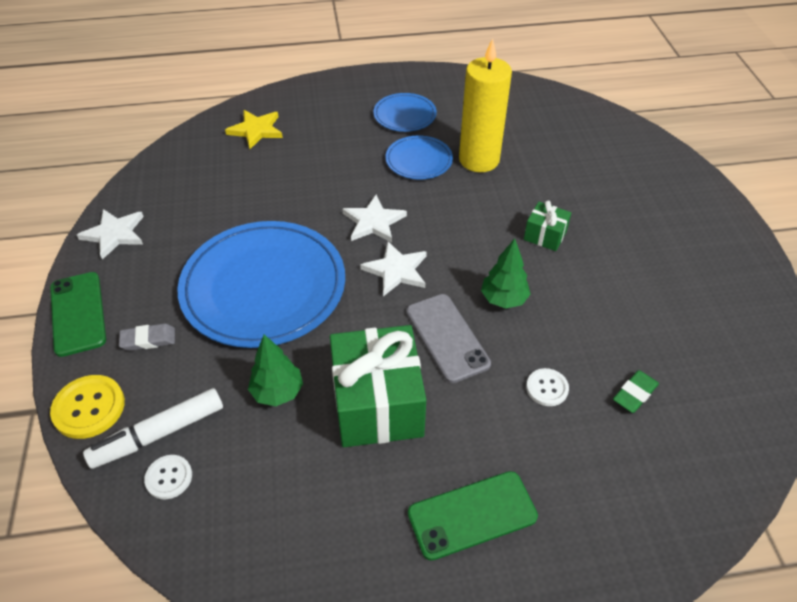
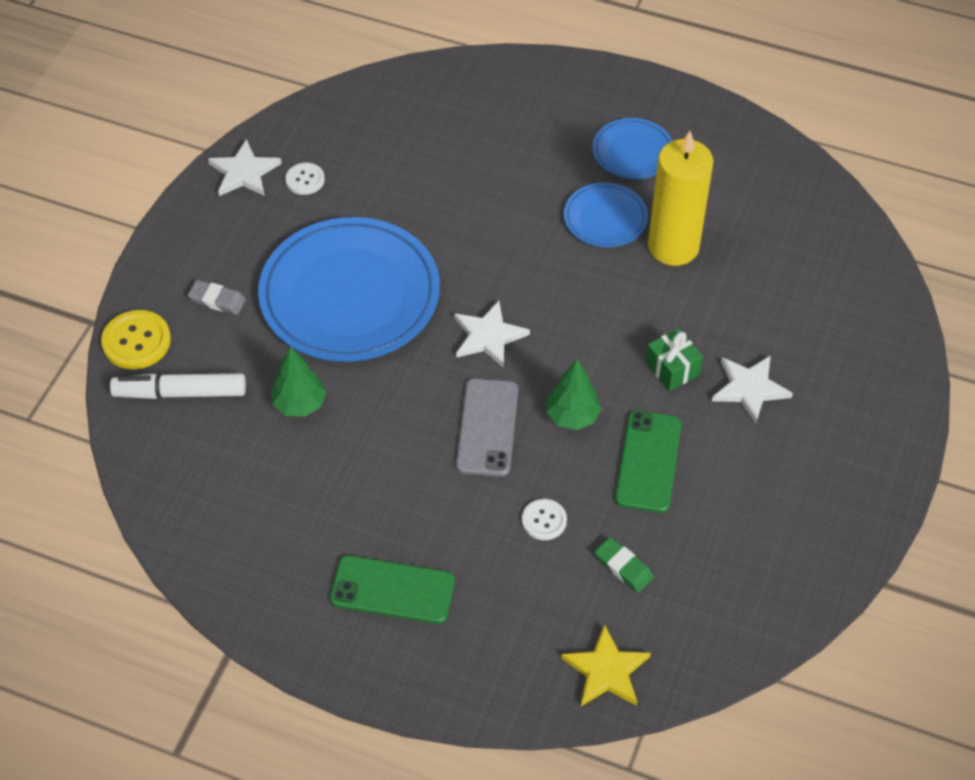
camera: 30 degrees right, 5 degrees up
green phone [50,272,106,357] -> green phone moved to [615,410,682,513]
white button [144,455,192,499] -> white button moved to [285,162,325,195]
yellow star [225,110,283,149] -> yellow star moved to [561,624,651,706]
green gift [330,325,426,447] -> none
white star [342,195,407,242] -> white star moved to [712,355,793,424]
green eraser [613,370,659,413] -> green eraser turned 60 degrees clockwise [595,537,654,593]

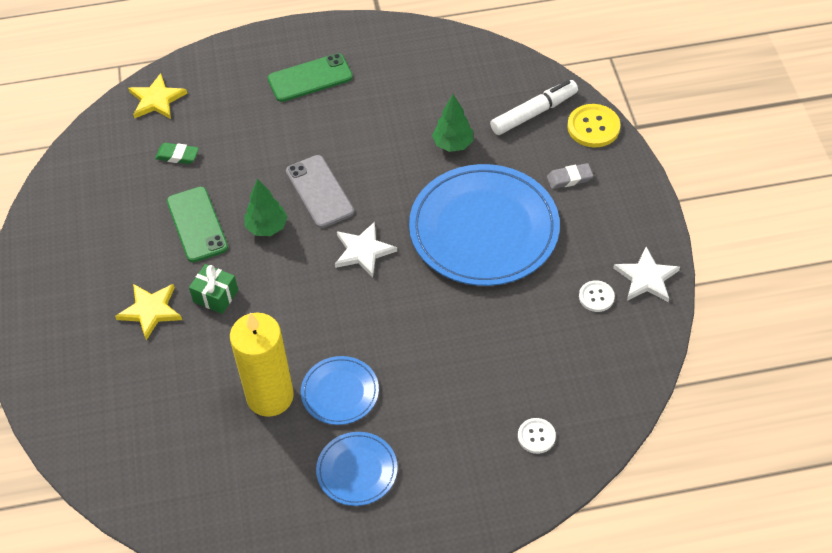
camera: 150 degrees right, 0 degrees up
white button [522,499,567,540] -> white button moved to [518,418,556,454]
white star [712,355,793,424] -> yellow star [115,284,182,340]

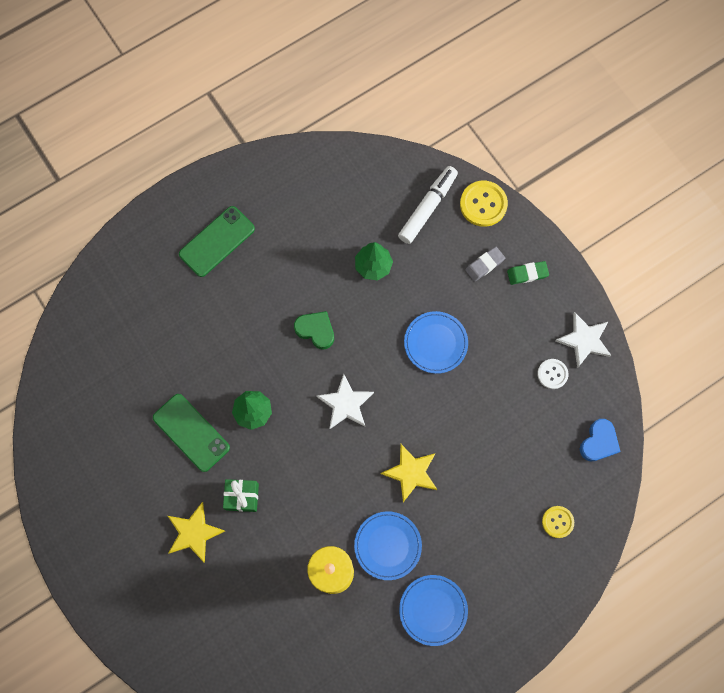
camera: 25 degrees left, 20 degrees up
yellow star [128,73,187,119] -> yellow star moved to [381,444,438,502]
green eraser [155,143,199,164] -> green eraser moved to [507,261,549,285]
grey phone [286,155,354,228] -> none
blue plate [409,164,560,286] -> blue plate [404,311,468,374], size x0.48
white button [518,418,556,454] -> yellow button [542,506,574,538]
none -> green heart [294,311,334,350]
none -> blue heart [580,419,621,462]

